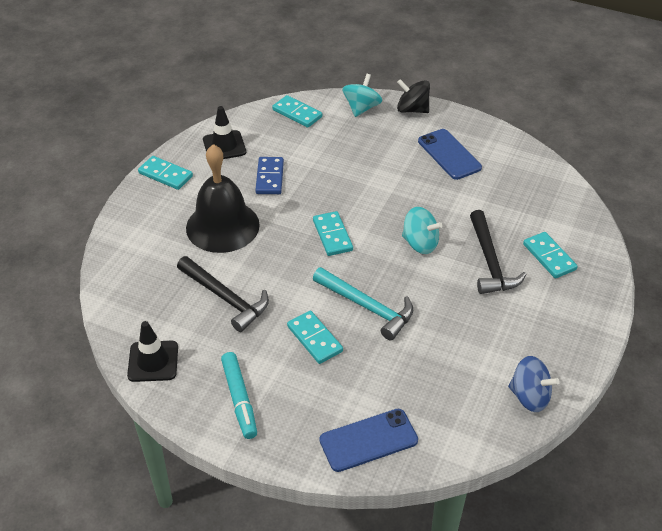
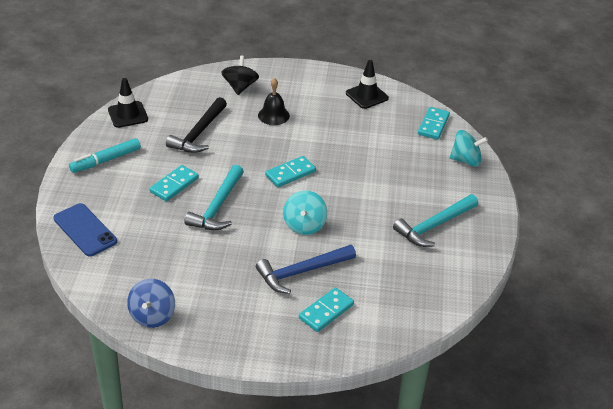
camera: 70 degrees right, 5 degrees down
turquoise domino [138,156,193,190] -> none
black bell [186,144,260,253] -> black bell [258,78,290,125], size x0.53
blue domino [255,157,284,194] -> none
black spinning top [397,79,430,113] -> black spinning top moved to [221,55,259,95]
blue phone [418,129,482,180] -> turquoise hammer [393,194,478,247]
black hammer [470,210,527,294] -> blue hammer [256,245,356,294]

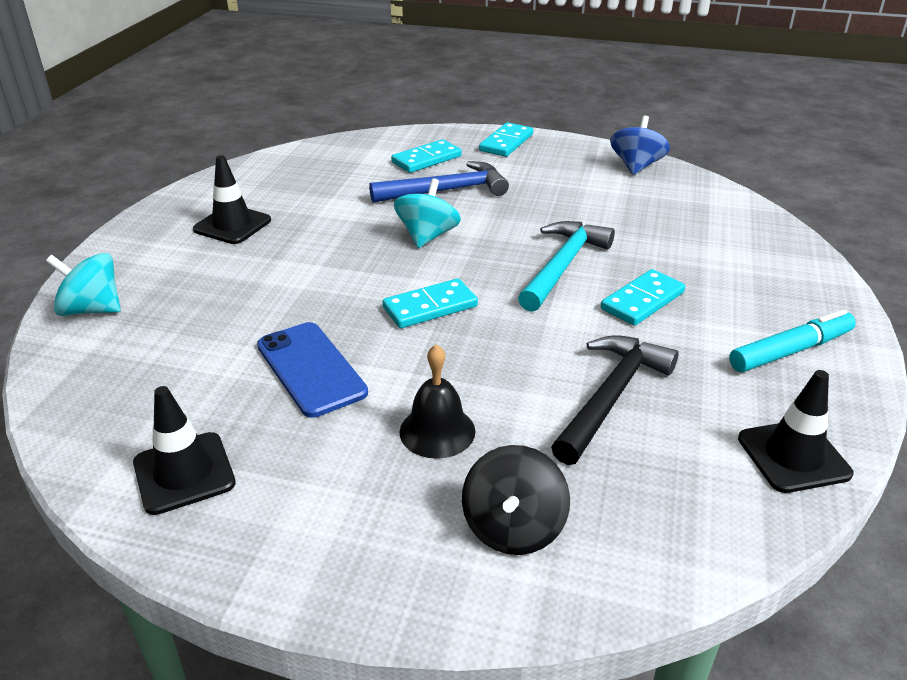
camera: 170 degrees left, 5 degrees down
blue phone [53,203,117,256] -> blue phone moved to [257,322,368,418]
turquoise hammer [393,194,478,247] -> black traffic cone [193,155,271,244]
turquoise domino [418,107,450,139] -> turquoise domino moved to [479,122,533,157]

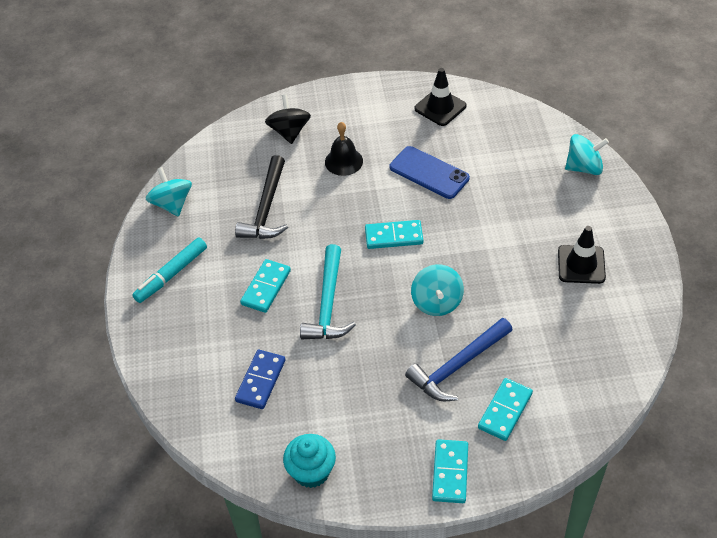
camera: 160 degrees right, 15 degrees up
turquoise domino [382,278,478,328] -> turquoise domino turned 45 degrees clockwise [365,220,423,249]
blue spinning top [610,116,670,175] -> turquoise cupcake [283,434,336,488]
black traffic cone [738,370,853,493] -> turquoise spinning top [146,167,192,217]
none -> blue domino [235,350,285,409]

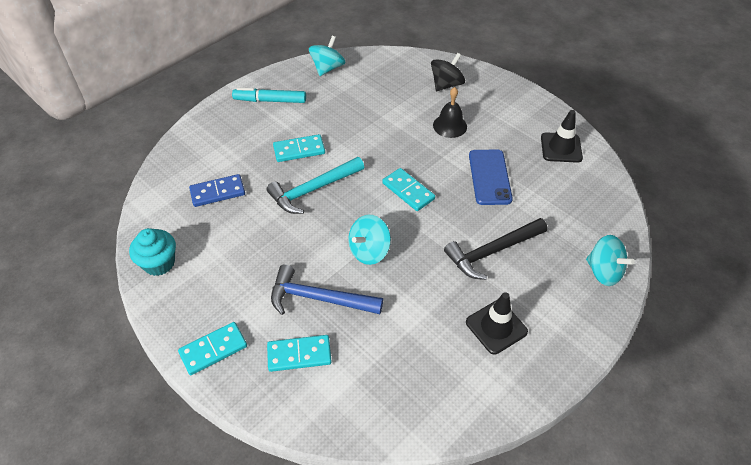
camera: 50 degrees right, 0 degrees up
black hammer [235,155,288,239] -> black hammer moved to [444,218,547,280]

